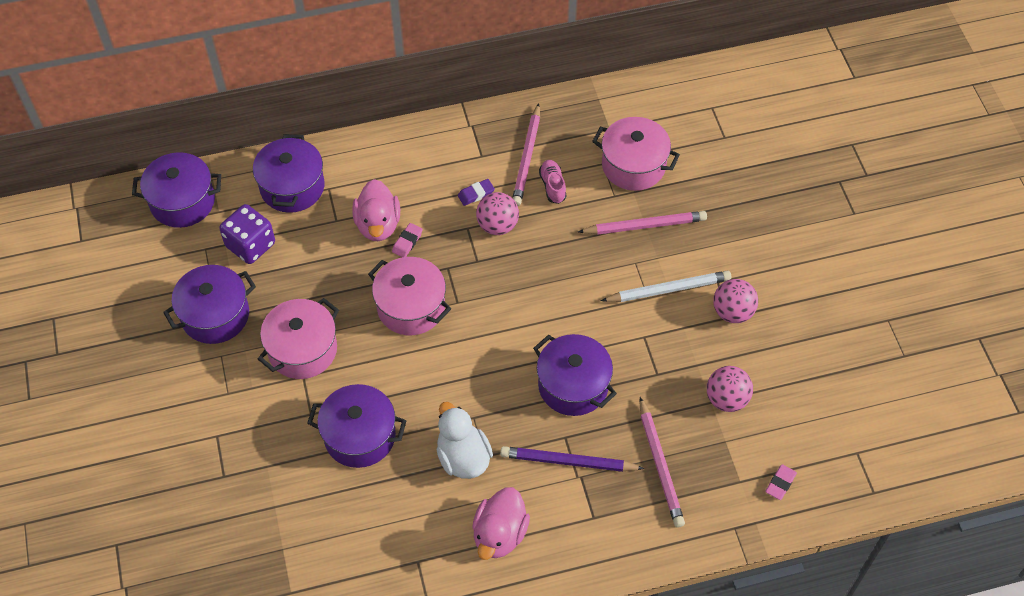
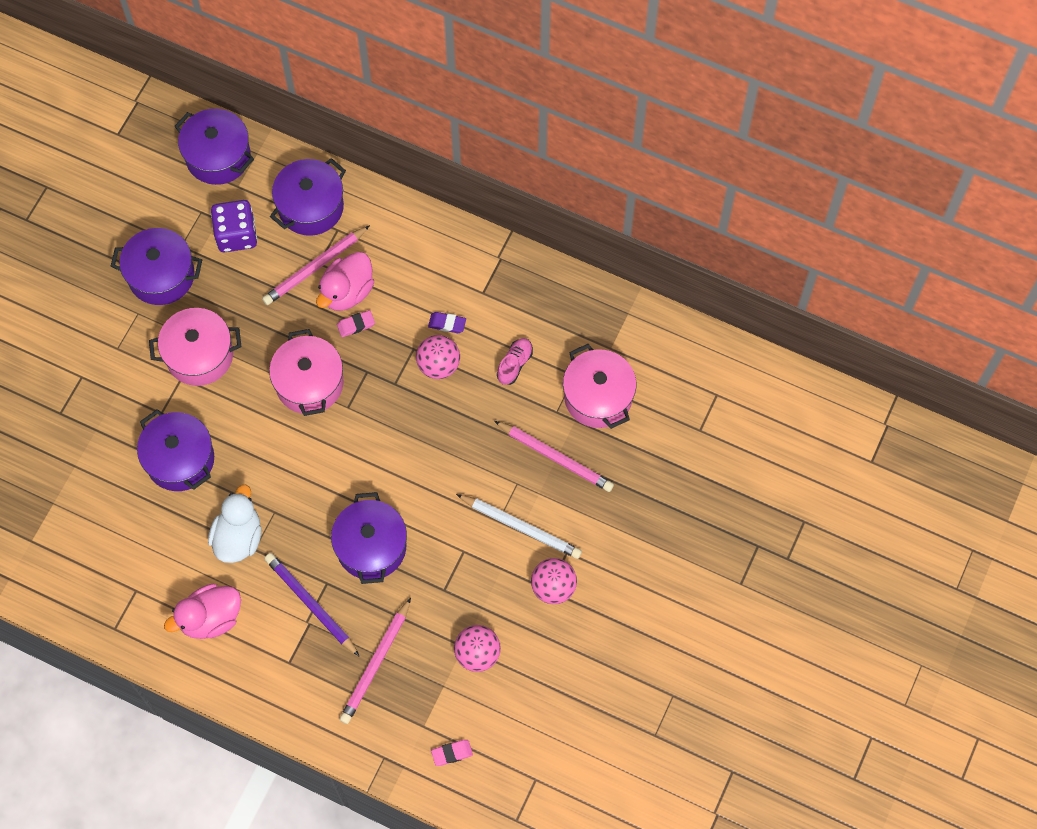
camera: 40 degrees right, 10 degrees up
pink pencil [513,103,540,206] -> pink pencil moved to [262,225,370,305]

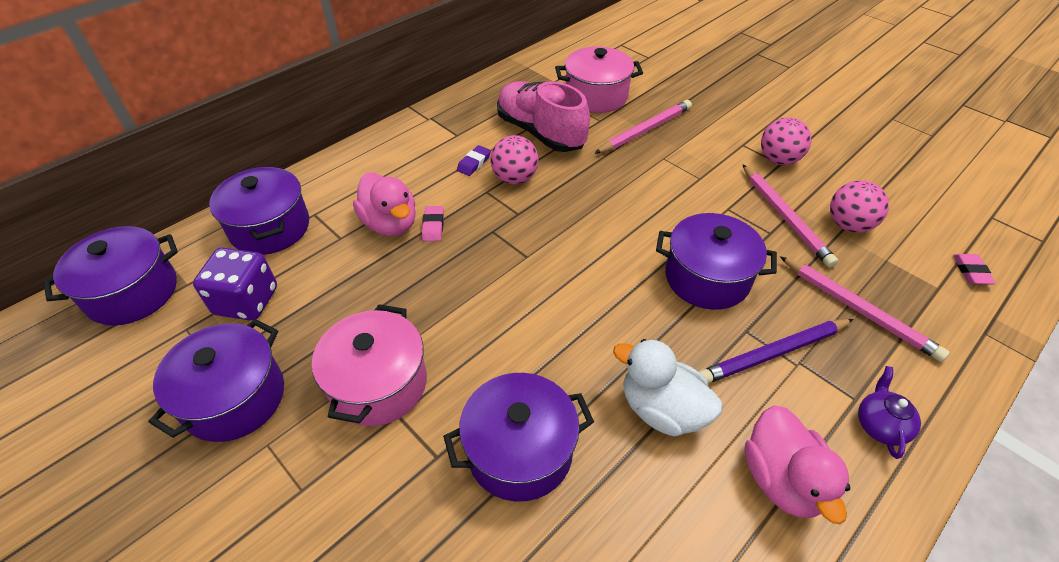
camera: 70 degrees left, 20 degrees down
pink pencil [262,225,370,305] -> pink pencil moved to [742,164,838,268]
pink pot [269,329,344,416] -> none
white pencil [456,494,582,559] -> none
pink shoe [497,338,533,385] -> pink shoe [497,81,590,152], size x2.14
none -> purple teapot [858,366,921,459]

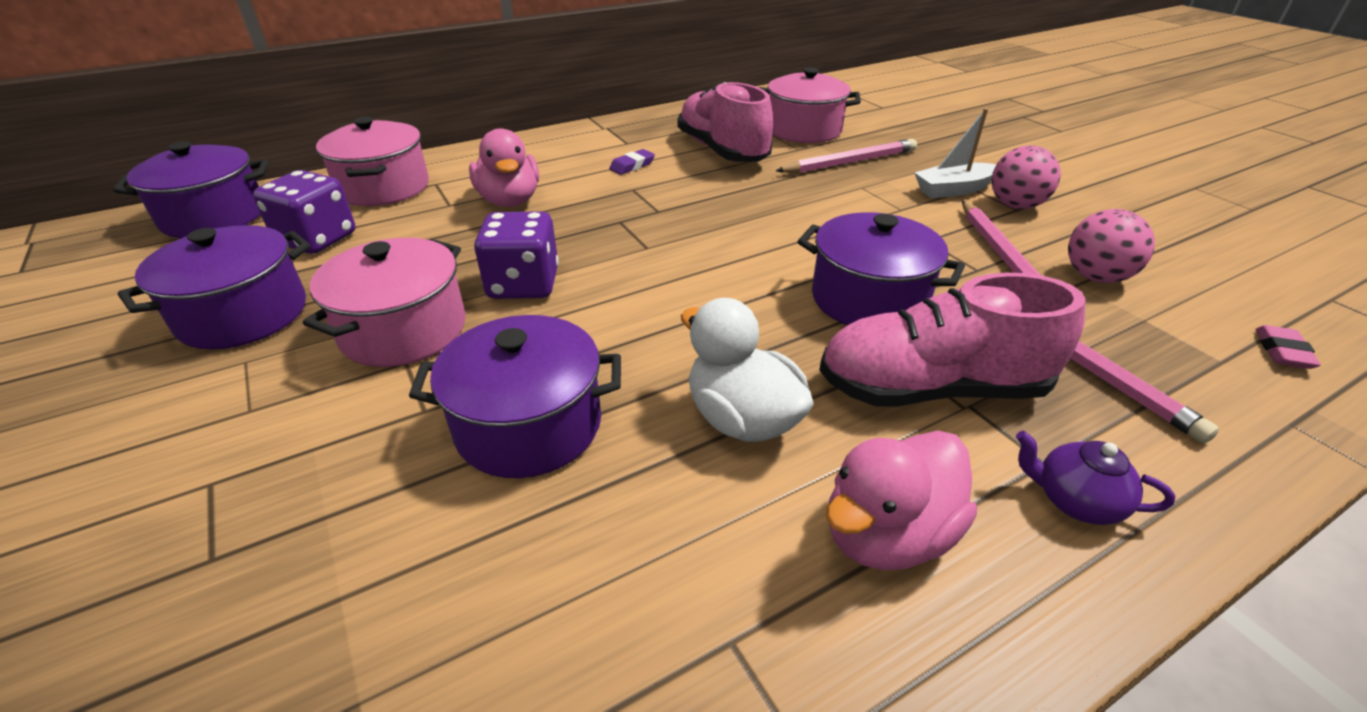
camera: 15 degrees right, 10 degrees down
purple pot [209,166,309,255] -> pink pot [316,117,429,206]
pink eraser [422,206,444,241] -> none
pink ball [490,135,539,184] -> none
purple pencil [699,319,854,384] -> pink shoe [819,273,1086,406]
pink duck [745,406,850,524] -> pink duck turned 45 degrees clockwise [826,431,977,570]
purple teapot [858,366,921,459] -> purple teapot turned 90 degrees counterclockwise [1016,431,1175,525]
none -> purple dice [474,211,559,299]
none -> white boat [914,108,996,198]

